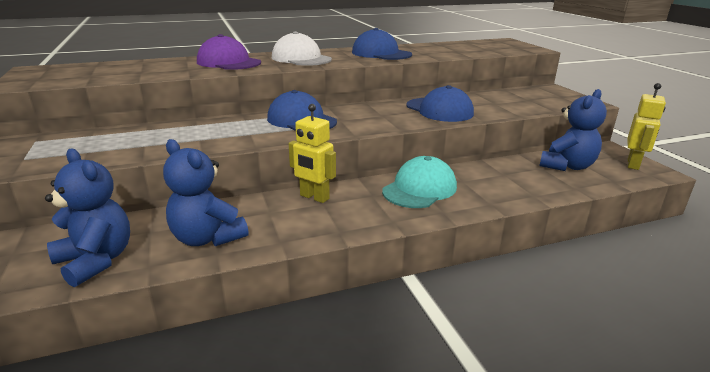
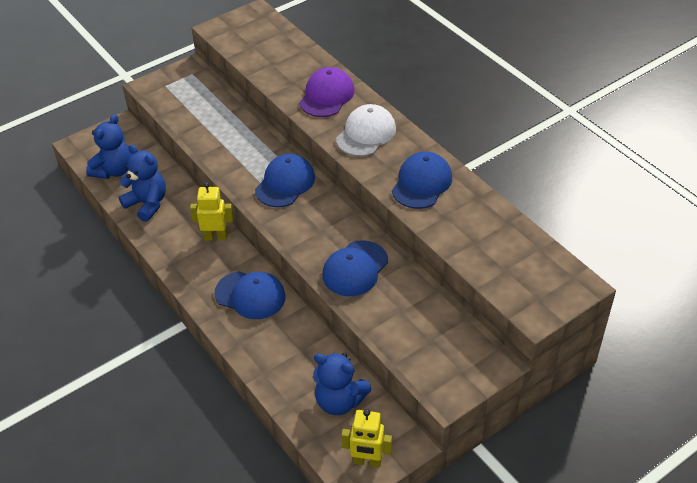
camera: 75 degrees right, 20 degrees up
blue teddy bear [163,139,249,246] -> blue teddy bear turned 105 degrees clockwise [119,145,166,222]
yellow robot [289,104,336,203] -> yellow robot turned 75 degrees clockwise [190,182,234,240]
turquoise cap [382,156,457,208] -> blue cap [214,271,286,319]

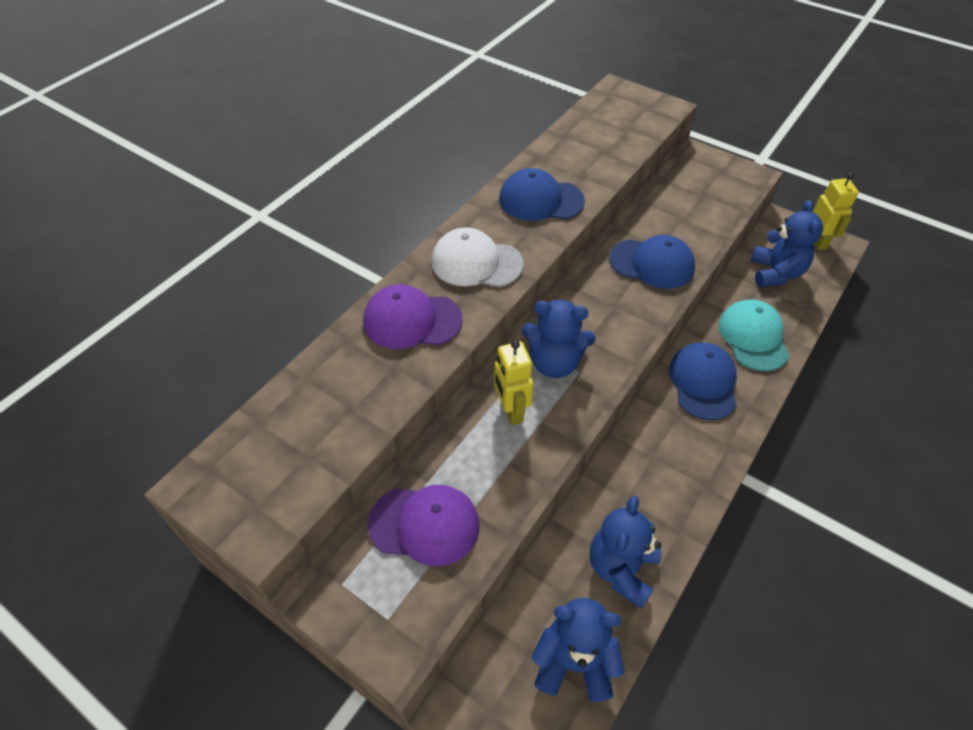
camera: 110 degrees left, 5 degrees up
yellow robot [190,182,234,240] -> yellow robot moved to [494,340,534,425]
blue cap [255,154,315,207] -> blue teddy bear [522,300,595,378]
none -> purple cap [368,485,480,566]
none -> turquoise cap [718,299,790,372]

